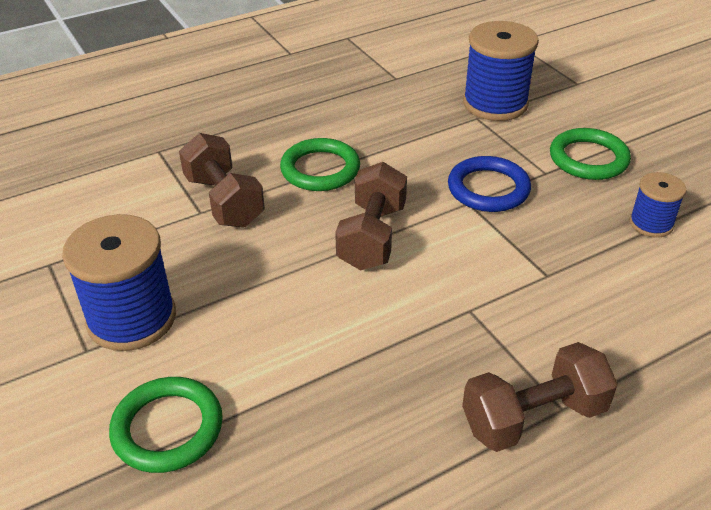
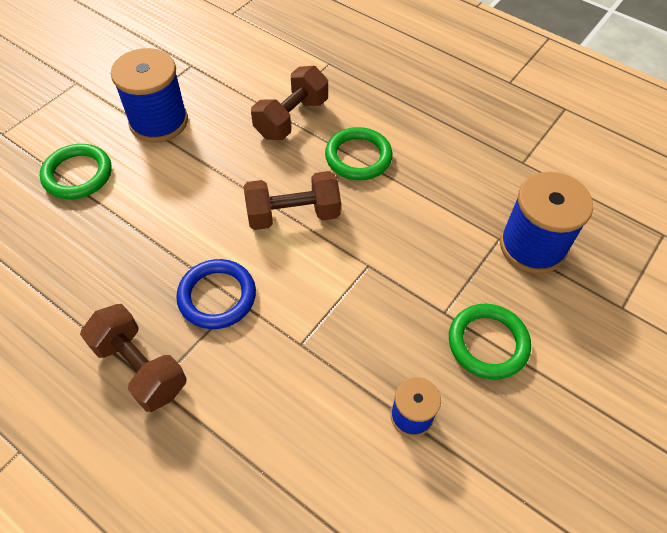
camera: 65 degrees right, 15 degrees up
blue ring [448,156,531,212] -> blue ring moved to [176,259,256,329]

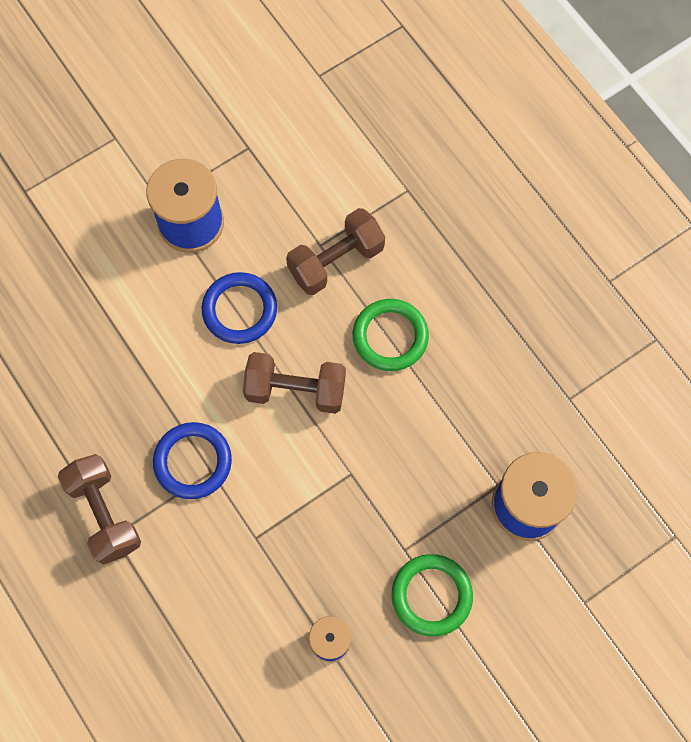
camera: 20 degrees right, 15 degrees up
green ring [40,144,112,199] -> none
none -> blue ring [202,272,277,344]

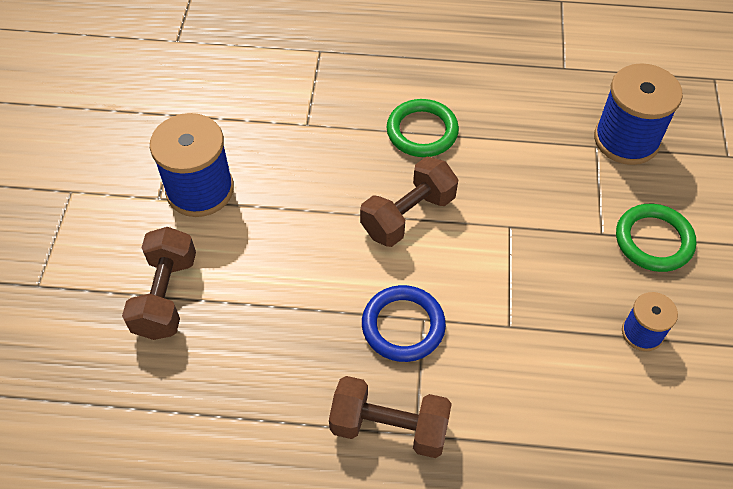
camera: 50 degrees left, 15 degrees down
blue ring [202,272,277,344] -> none
brown dumbbell [286,208,385,295] -> brown dumbbell moved to [122,227,196,340]

